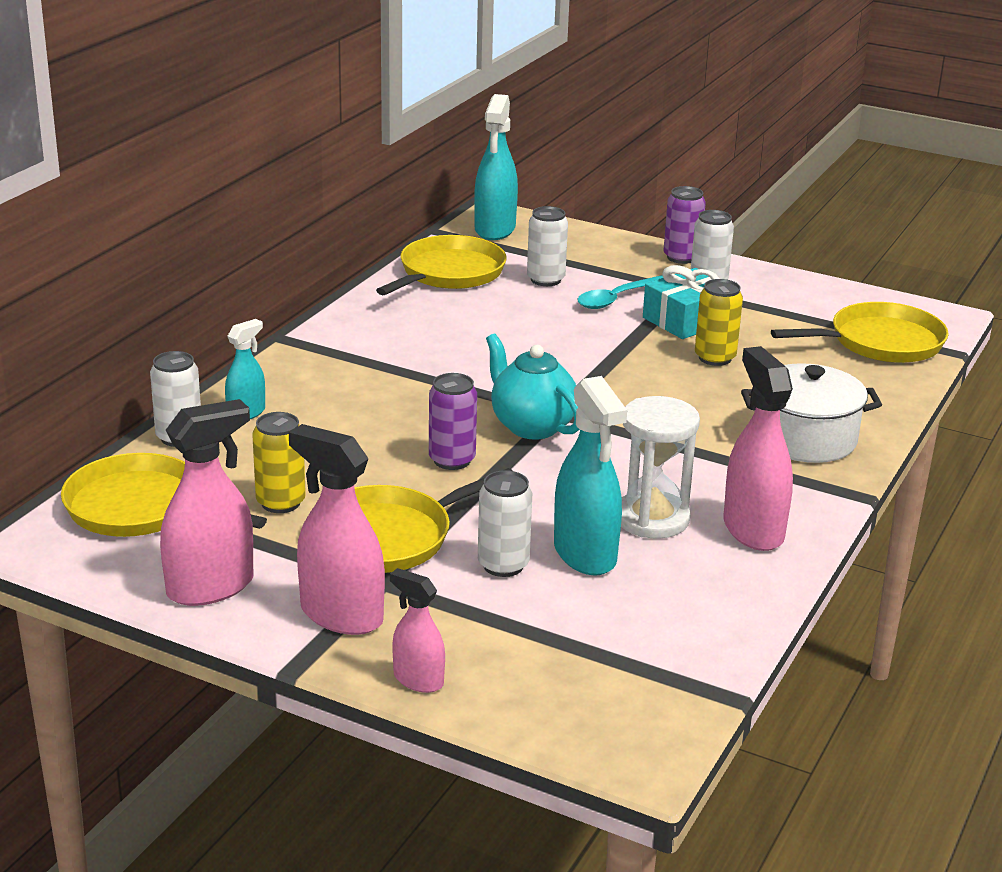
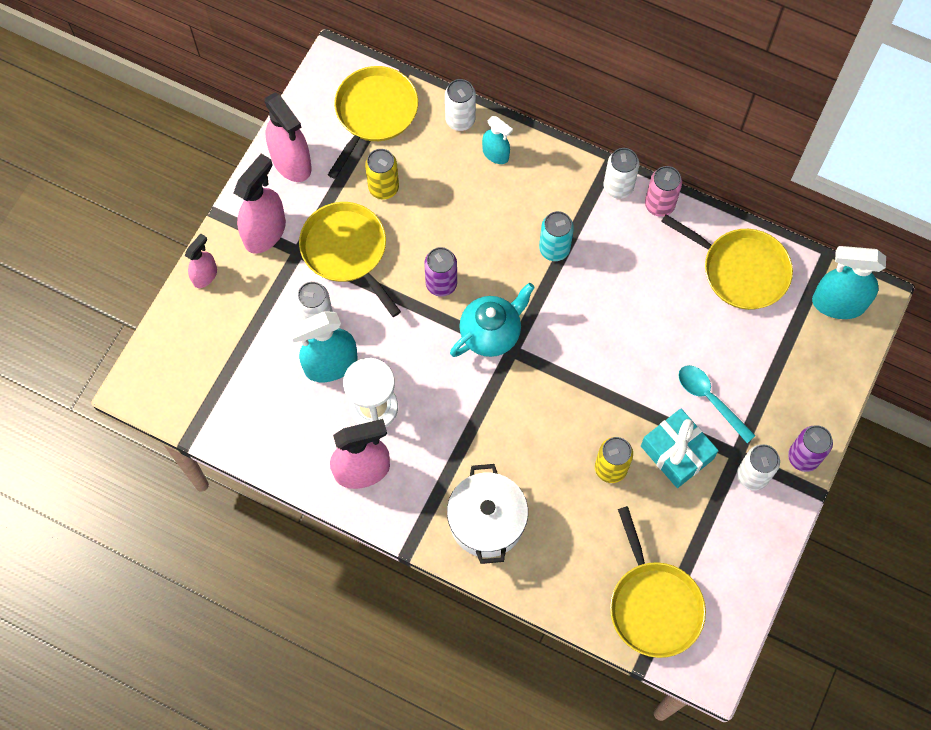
camera: 90 degrees right, 40 degrees up
white can [527,206,568,286] -> white can moved to [603,148,639,199]
none -> turquoise can [539,211,574,261]
none -> pink can [645,166,682,217]

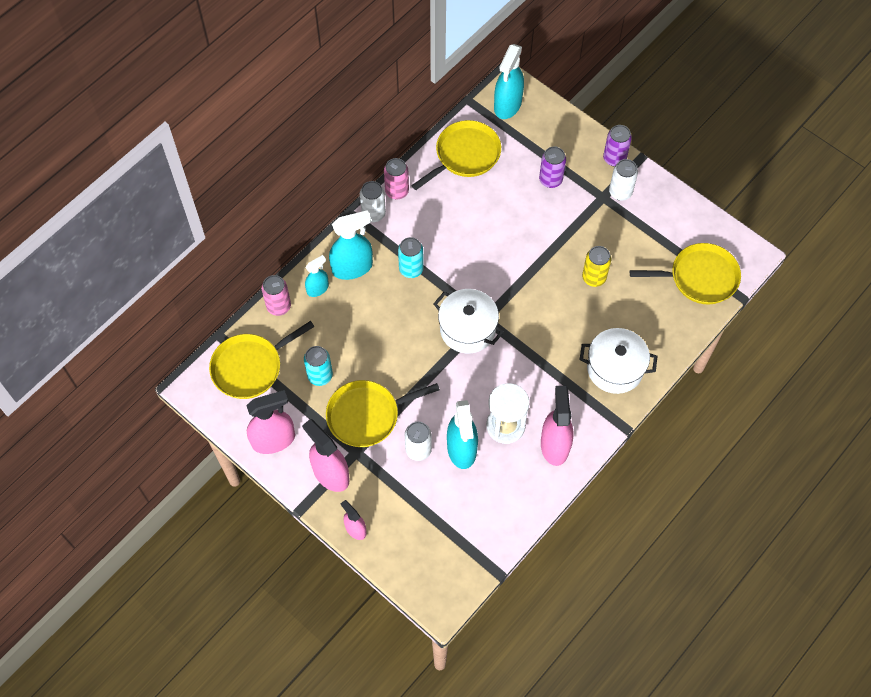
camera: 75 degrees left, 5 degrees down
yellow pan [328,66,418,179] -> yellow pan turned 75 degrees counterclockwise [209,321,315,399]
yellow can [365,149,399,199] -> turquoise can [304,346,333,386]
purple can [424,247,457,297] -> purple can moved to [539,146,566,188]
white can [445,79,476,131] -> pink can [262,275,291,316]
turquoise teapot [450,283,535,357] -> white pot [433,289,504,354]
turquoise gift [641,409,719,488] -> none
turquoise spoon [678,365,756,443] -> none
none -> turquoise spray bottle [329,210,373,280]

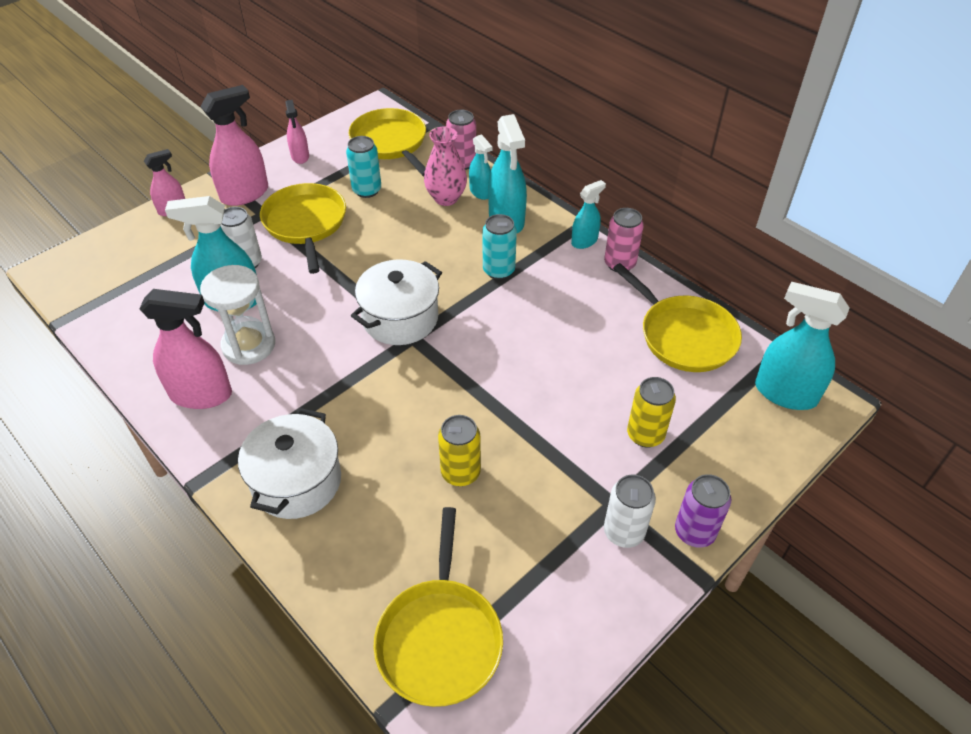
camera: 95 degrees right, 15 degrees down
pink spray bottle [246,390,295,454] -> pink spray bottle [285,100,309,164], size x0.57
white can [360,181,386,222] -> turquoise spray bottle [571,180,606,249]
purple can [539,146,566,188] -> yellow can [627,377,676,448]
none -> pink vase [424,127,467,206]

